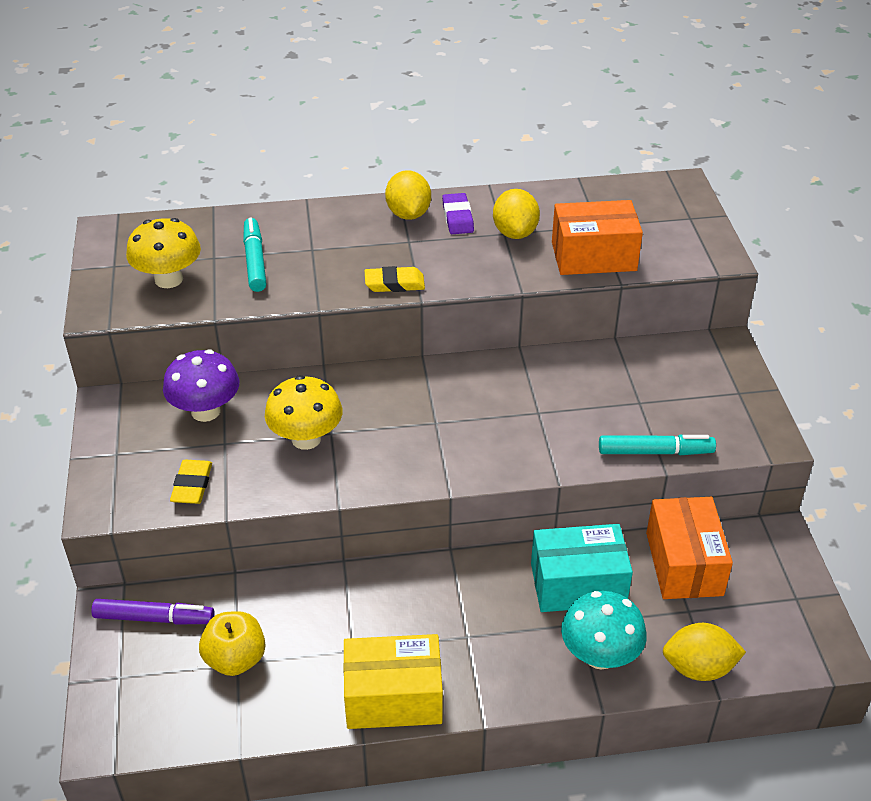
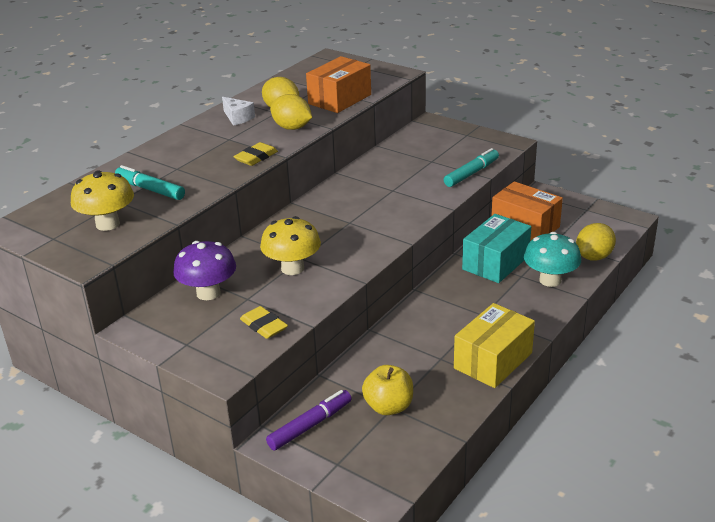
camera: 45 degrees left, 10 degrees down
yellow lemon [385,170,431,220] -> yellow lemon moved to [270,94,312,130]
purple eraser [442,193,474,234] -> white cheese [222,97,255,126]

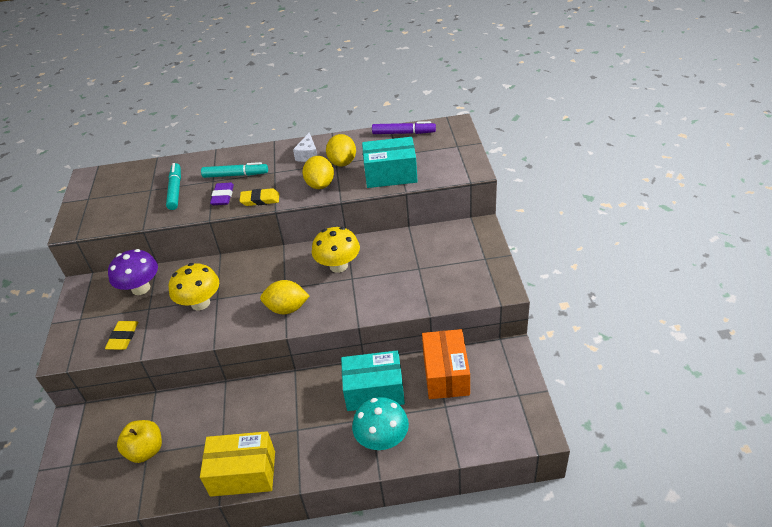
camera: 50 degrees right, 10 degrees up
yellow mushroom [71,170,134,231] -> yellow mushroom moved to [312,227,360,273]
purple marker [266,390,352,450] -> purple marker moved to [372,121,436,134]
orange box [306,56,371,113] -> turquoise box [362,137,418,188]
turquoise marker [444,148,499,187] -> turquoise marker moved to [201,162,268,178]
yellow lemon [576,223,616,261] -> yellow lemon moved to [260,280,309,314]
none -> purple eraser [210,183,234,205]

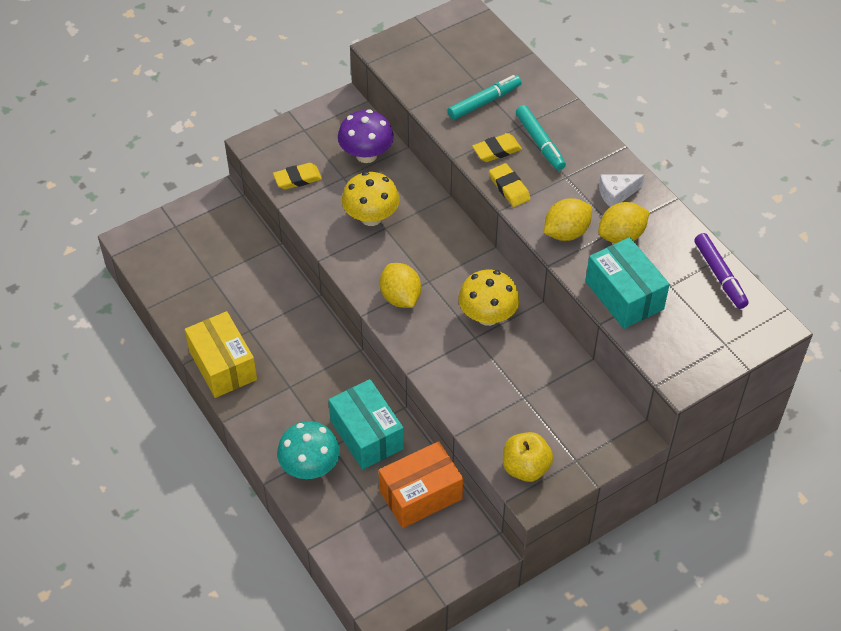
camera: 60 degrees right, 10 degrees up
yellow apple [117,420,162,463] -> yellow apple moved to [503,432,553,482]
purple eraser [210,183,234,205] -> yellow eraser [472,133,522,162]

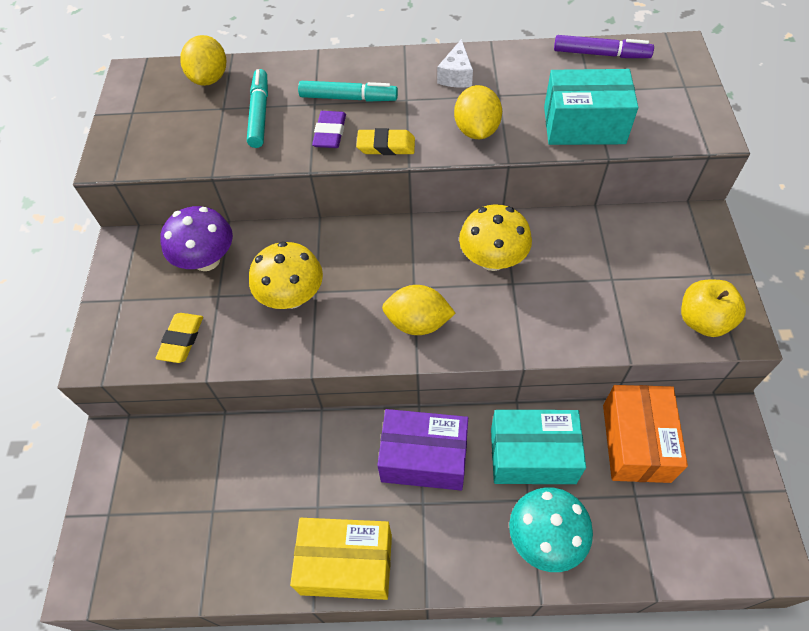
camera: 55 degrees left, 5 degrees up
yellow eraser [472,133,522,162] -> purple eraser [312,111,346,148]
yellow lemon [598,202,649,244] -> yellow lemon moved to [180,35,226,86]
none -> purple box [377,409,468,490]

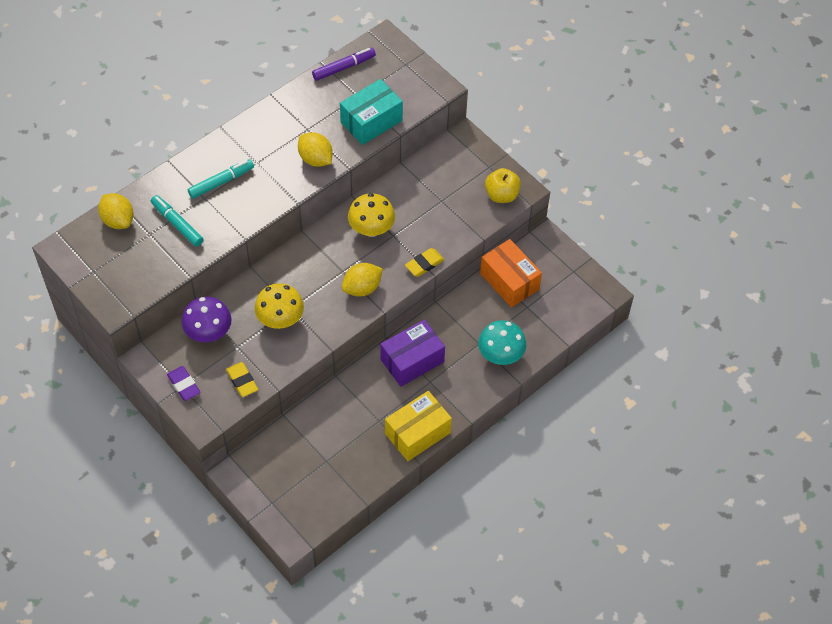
camera: 45 degrees left, 0 degrees up
purple eraser [312,111,346,148] -> purple eraser moved to [167,366,201,401]
yellow eraser [356,128,415,155] -> yellow eraser moved to [405,248,444,277]
white cheese [437,39,473,87] -> none
turquoise box [491,410,586,484] -> none

